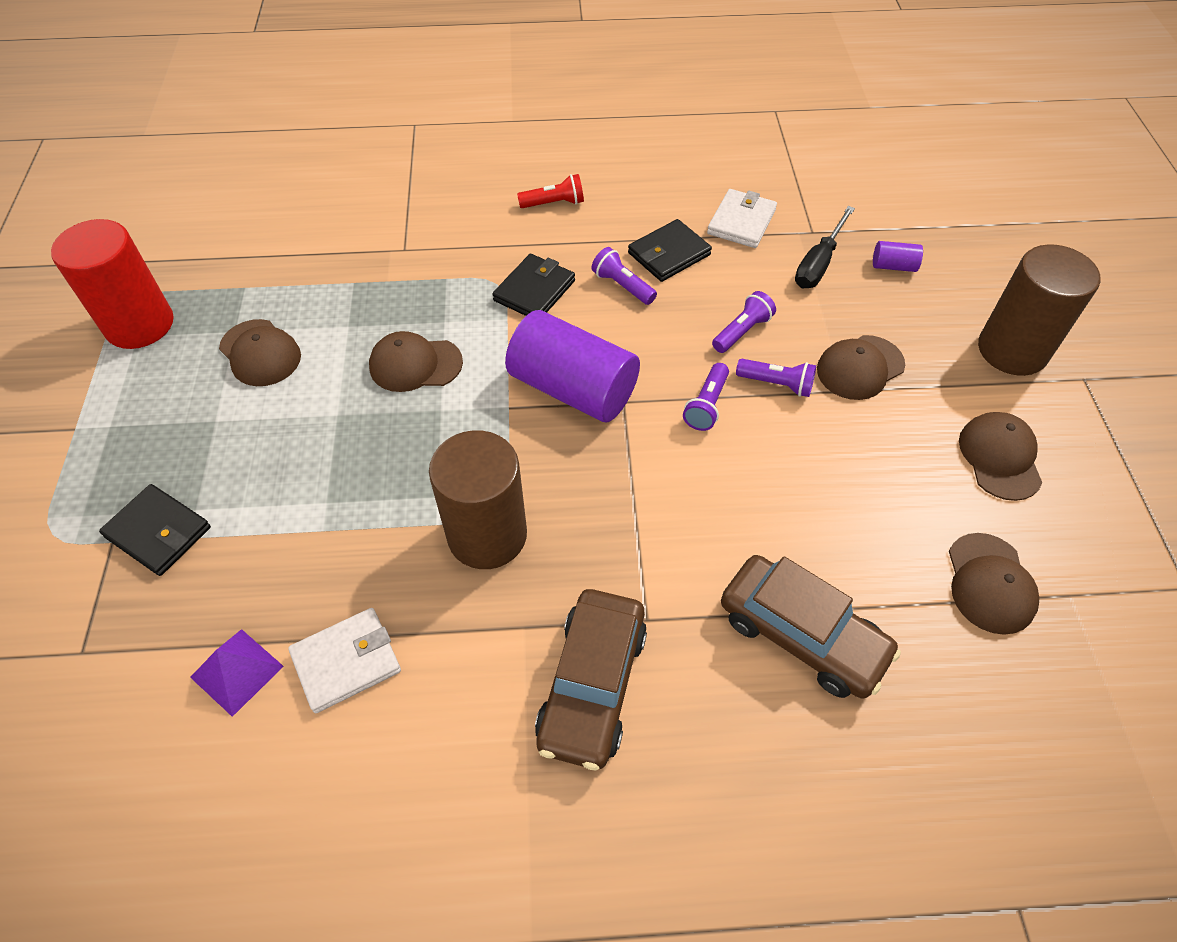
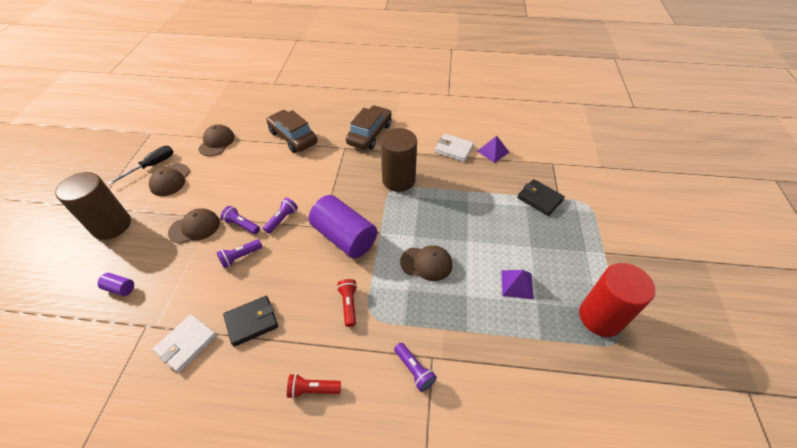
camera: 170 degrees left, 5 degrees down
brown cap [219,319,301,386] -> purple pyramid [501,270,534,299]
white wallet [288,608,401,713] -> white wallet turned 45 degrees clockwise [435,134,474,162]
black wallet [492,254,575,316] -> red flashlight [337,279,357,327]
purple flashlight [592,247,657,305] -> purple flashlight moved to [394,343,437,392]
black screwdriver [795,206,855,289] -> black screwdriver moved to [108,146,174,185]

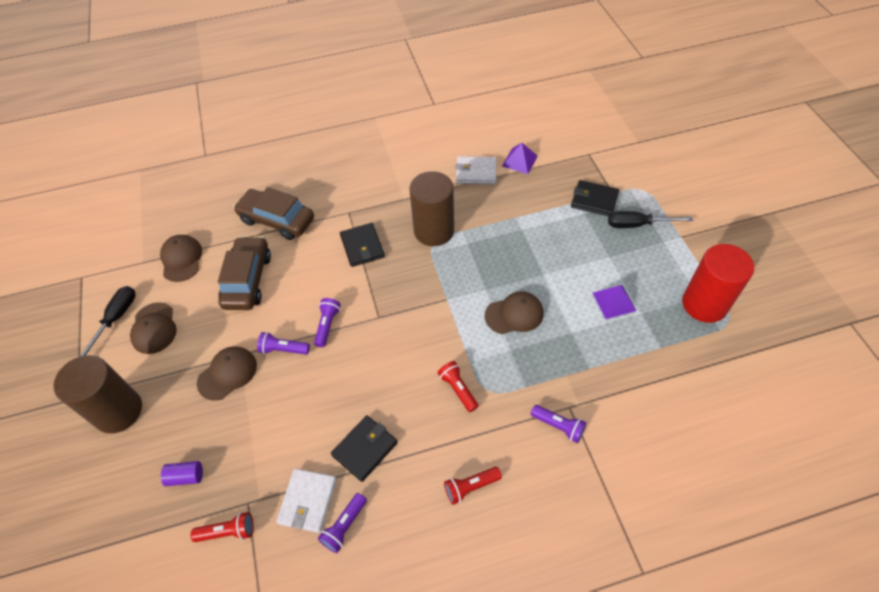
camera: 20 degrees left, 5 degrees up
purple flashlight [217,239,262,268] -> purple flashlight moved to [318,493,367,553]
purple cylinder [309,195,377,258] -> none
brown car [346,105,392,150] -> brown car moved to [218,236,271,310]
none -> red flashlight [191,512,254,542]
none -> black wallet [340,223,385,267]
none -> black screwdriver [608,211,693,228]

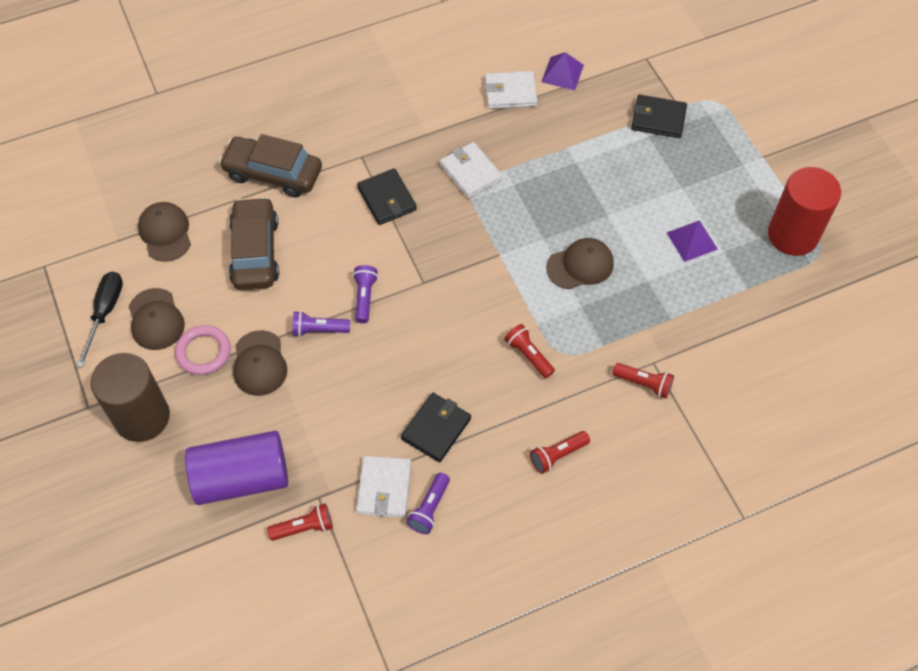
camera: 10 degrees left, 5 degrees up
purple cylinder [161,461,203,486] -> purple cylinder [185,431,288,505], size x2.41
brown cap [197,346,257,401] -> brown cap turned 135 degrees clockwise [233,330,287,396]
brown cylinder [409,171,454,246] -> white wallet [440,142,502,198]
purple flashlight [531,405,587,443] -> red flashlight [613,363,674,398]
black screwdriver [608,211,693,228] -> none
none -> pink ring [175,325,231,375]

